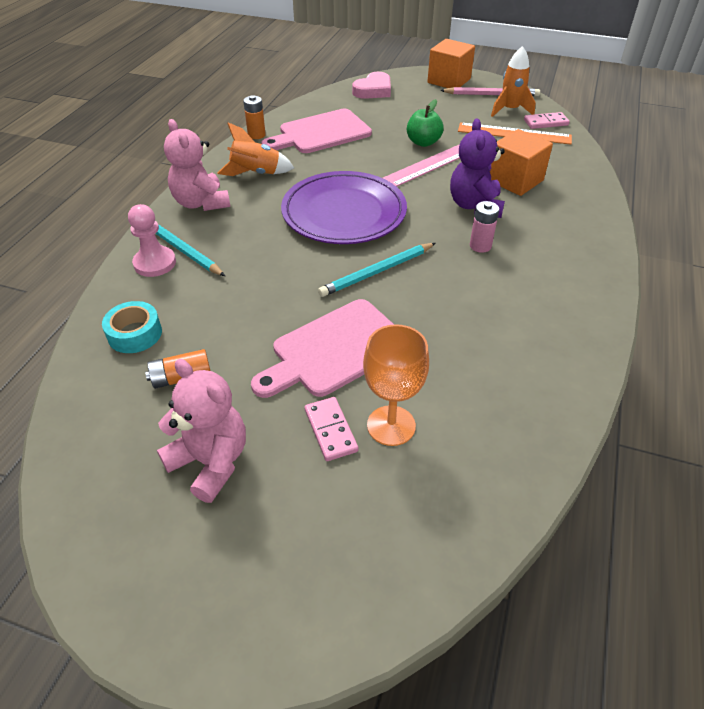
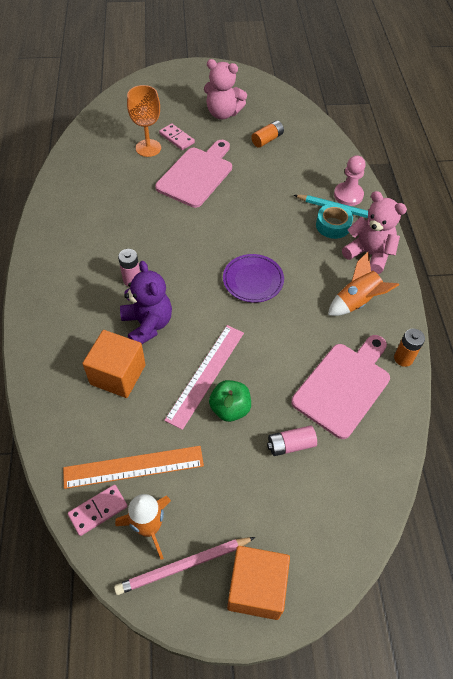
camera: 155 degrees right, 10 degrees up
turquoise tape [102,301,162,353] -> turquoise tape moved to [316,203,353,239]
purple plate [281,171,407,244] -> purple plate [223,254,284,303], size x0.57
turquoise pencil [318,243,435,297] -> none
pink heart [352,72,391,99] -> none
none -> pink battery [267,425,317,456]

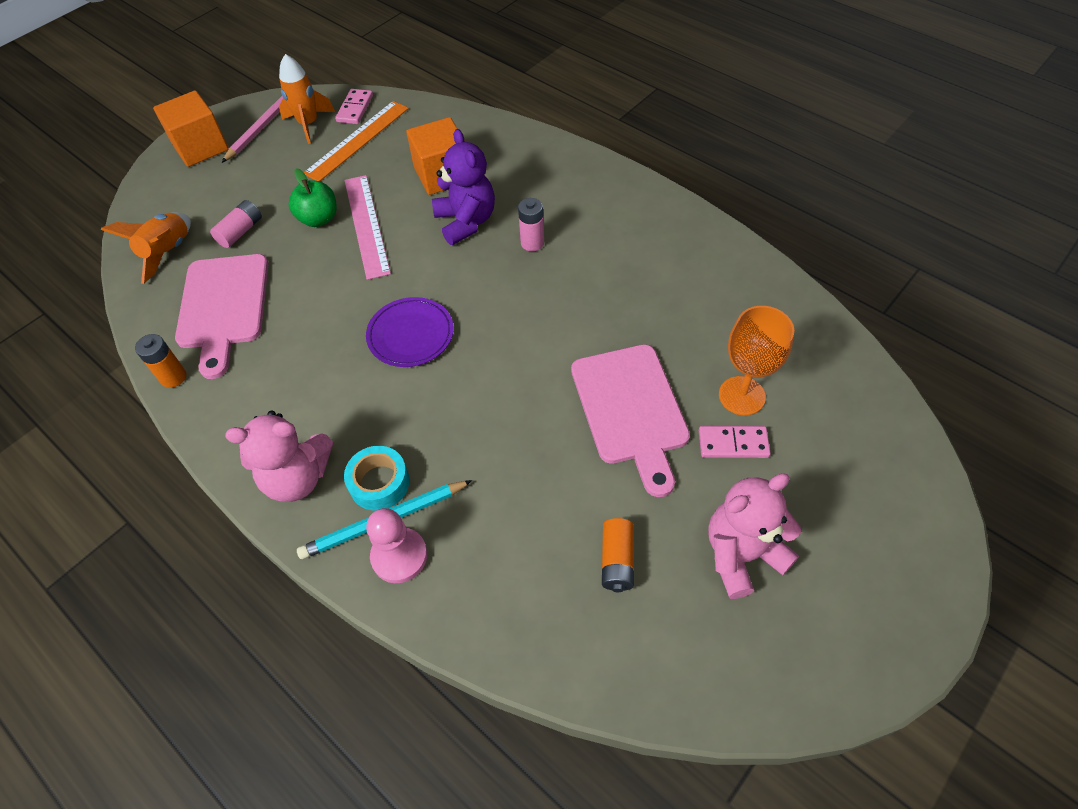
camera: 140 degrees right, 0 degrees up
purple teddy bear [120,261,172,344] -> purple teddy bear turned 135 degrees counterclockwise [432,129,495,245]
orange rocket [328,252,399,316] -> orange rocket moved to [101,213,191,284]

